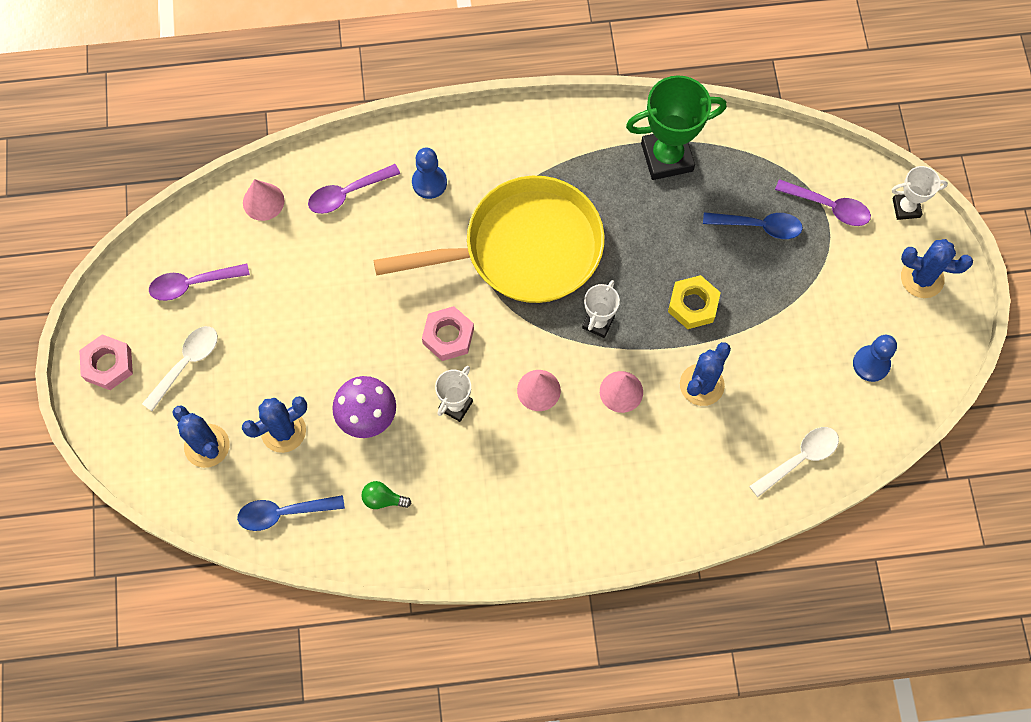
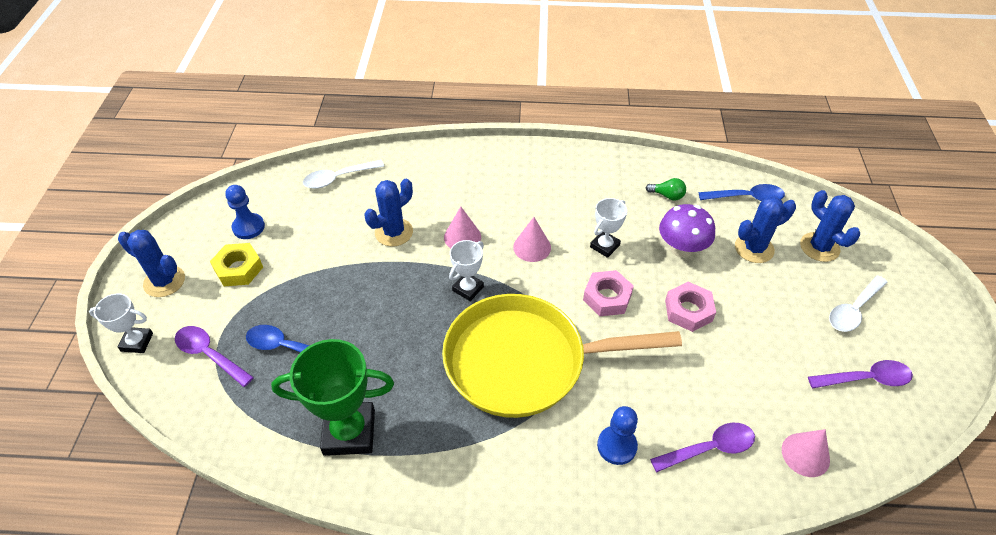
camera: 170 degrees left, 20 degrees down
pink nut [79,334,133,390] -> pink nut moved to [665,282,716,332]
yellow nut [668,275,721,329] -> yellow nut moved to [210,243,263,286]

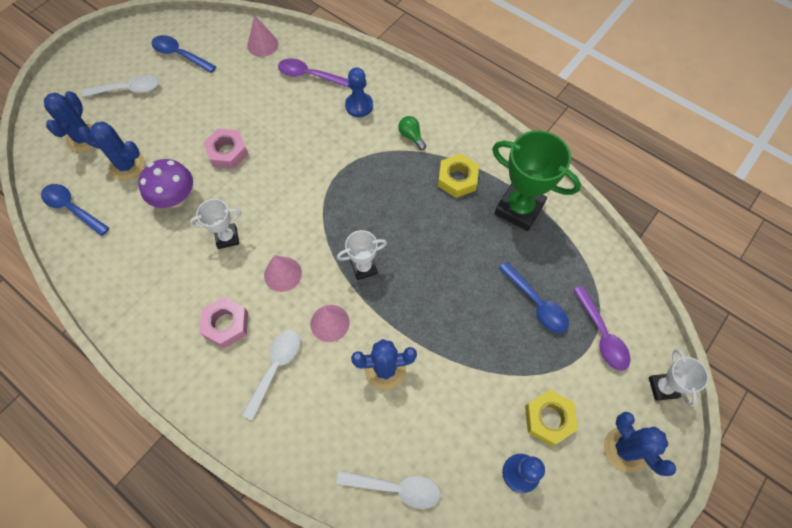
camera: 145 degrees left, 15 degrees up
white trophy [89,293,153,353] -> white trophy turned 45 degrees clockwise [649,349,709,407]
yellow pan [442,294,682,418] -> none
pink nut [583,270,634,316] -> pink nut moved to [199,297,248,348]
green light bulb [646,178,686,200] -> green light bulb moved to [398,116,426,150]
purple spoon [808,360,913,388] -> blue spoon [151,35,216,73]
none -> white spoon [242,330,301,421]
none -> yellow nut [438,154,479,198]

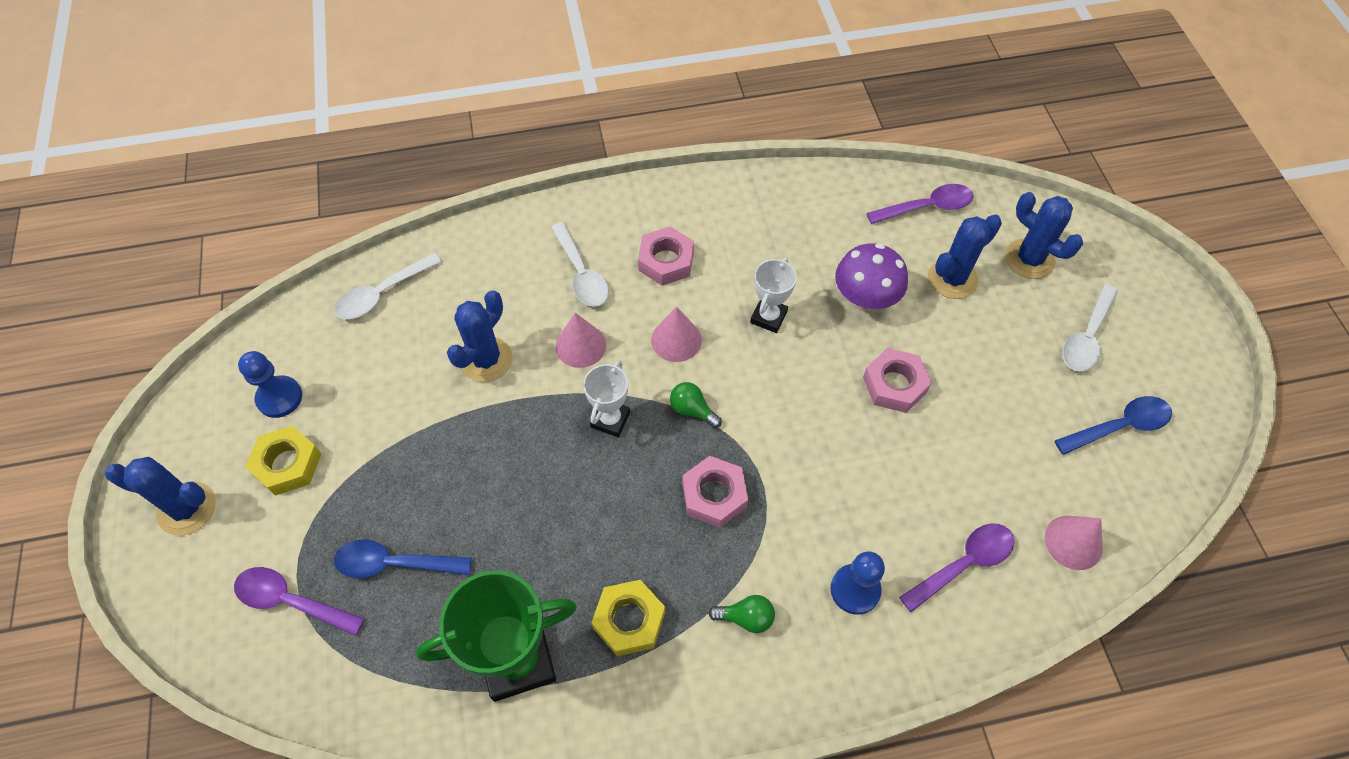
camera: 130 degrees right, 5 degrees down
blue spoon [41,184,109,236] -> purple spoon [867,184,973,224]
white trophy [649,349,709,407] -> none
none -> green light bulb [670,382,722,428]
none -> pink nut [683,456,748,528]

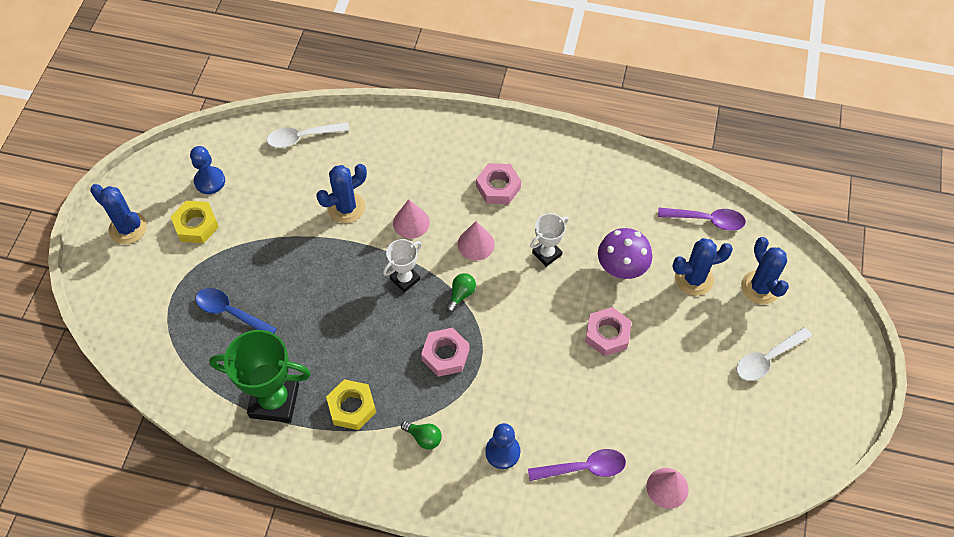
camera: 25 degrees right, 0 degrees up
purple spoon [234,567,365,636] -> none
white spoon [551,222,609,307] -> none
green light bulb [670,382,722,428] -> green light bulb turned 60 degrees clockwise [446,273,476,312]
blue spoon [1055,396,1172,455] -> none

